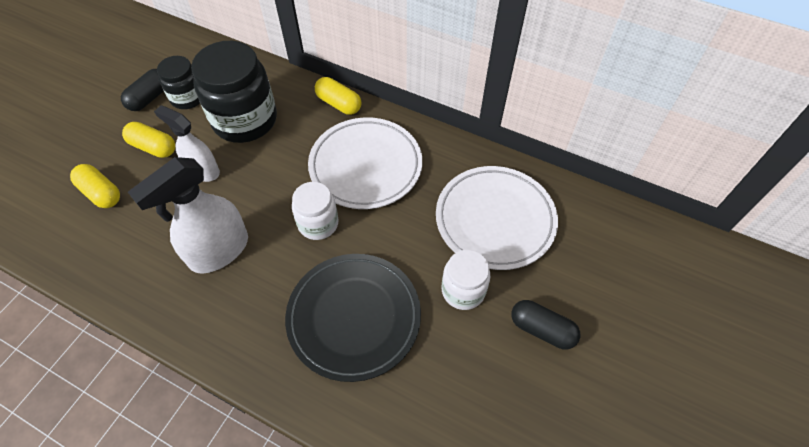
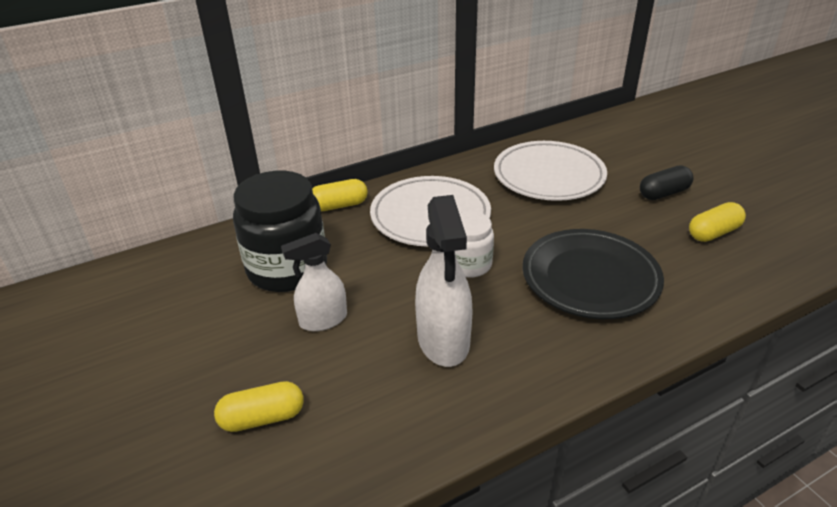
camera: 55 degrees left, 20 degrees down
black capsule [121,69,164,111] -> none
yellow capsule [122,122,175,158] -> yellow capsule moved to [689,202,746,242]
black jar [157,56,200,109] -> none
white jar [442,250,490,310] -> none

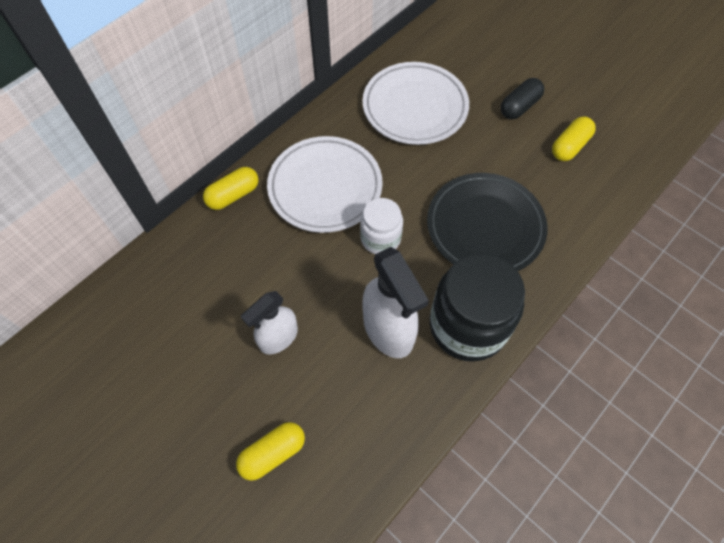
camera: 20 degrees left, 25 degrees up
black jar [233,171,327,292] -> black jar moved to [430,253,525,362]

